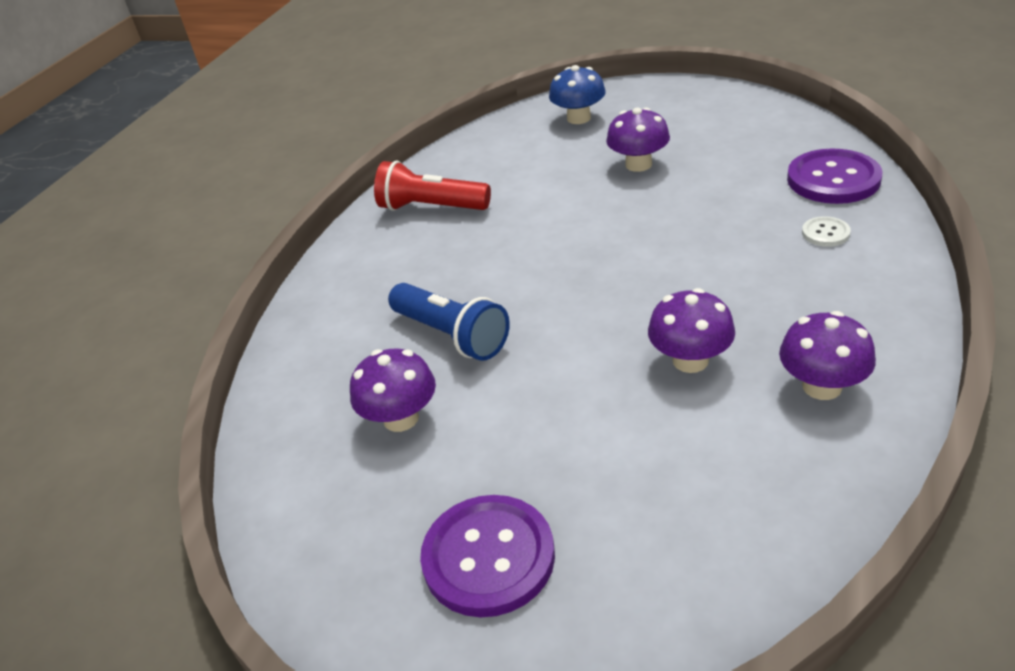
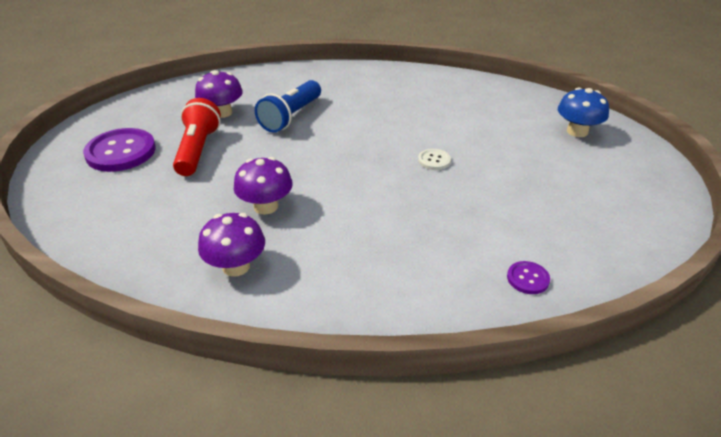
camera: 70 degrees right, 0 degrees up
red flashlight [374,160,491,211] -> red flashlight moved to [173,98,221,176]
purple mushroom [606,107,670,172] -> none
purple button [787,149,882,204] -> purple button [507,261,550,294], size x0.48
white button [802,216,851,247] -> white button moved to [418,149,451,170]

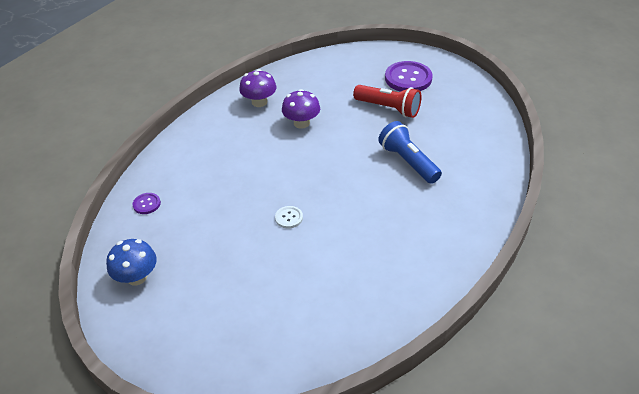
camera: 120 degrees right, 5 degrees up
purple mushroom [195,70,243,118] -> none
blue mushroom [558,87,609,137] -> blue mushroom moved to [106,239,157,285]

